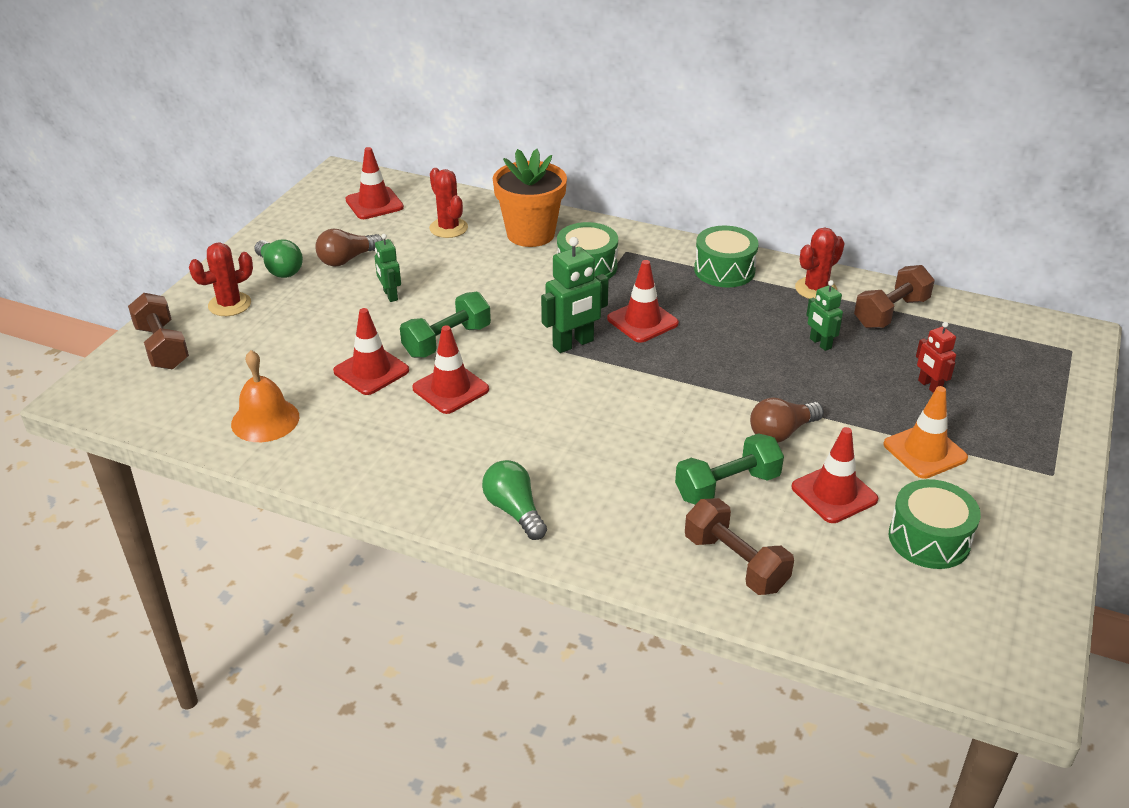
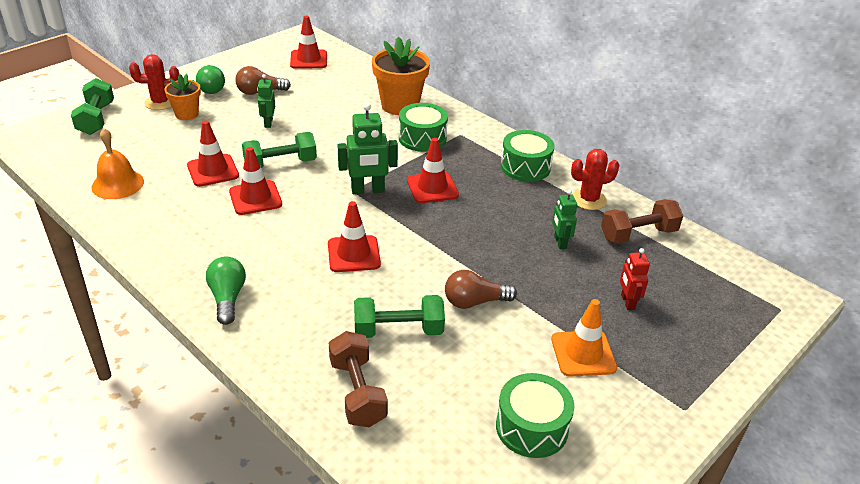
camera: 20 degrees right, 0 degrees up
brown dumbbell [128,293,189,370] -> green dumbbell [71,78,114,135]
red cactus [429,168,468,238] -> none
red traffic cone [791,427,878,523] -> red traffic cone moved to [328,201,381,272]
none -> orange flower pot [164,74,201,120]

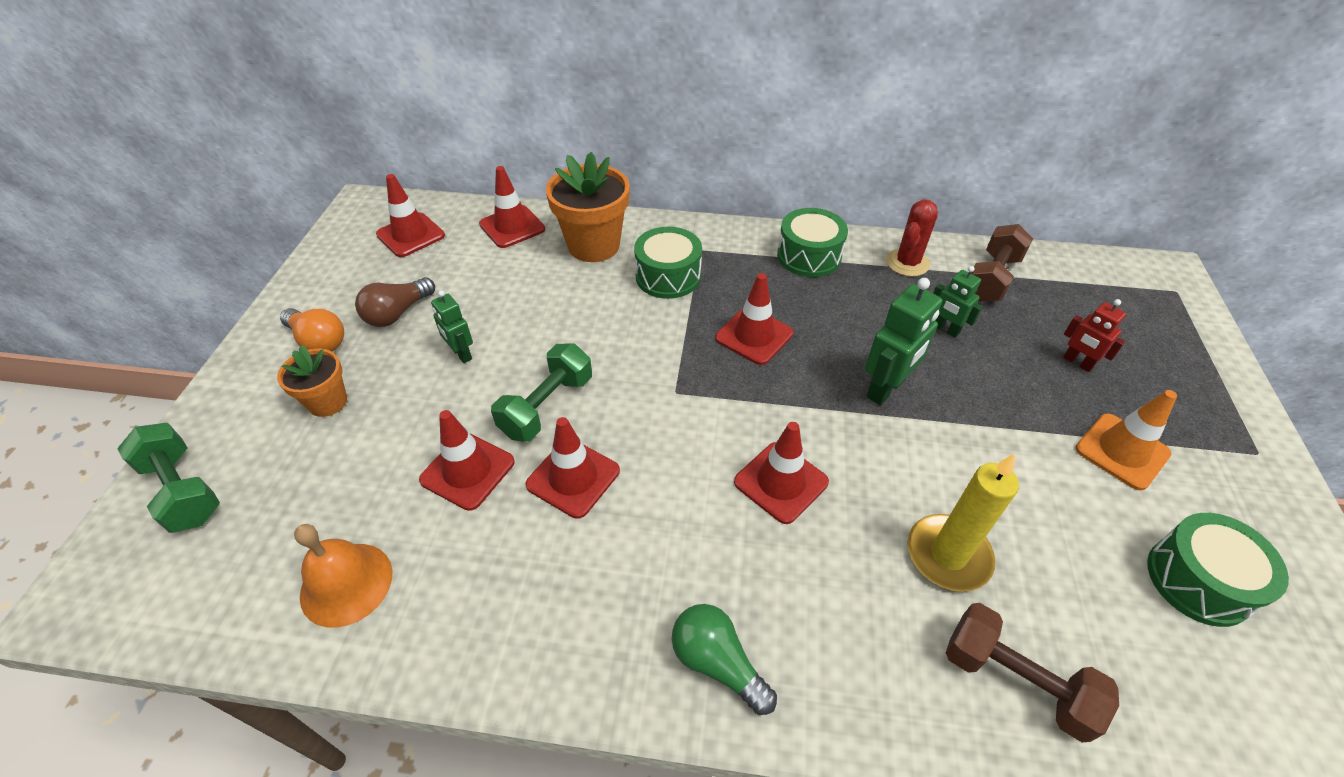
camera: 35 degrees left, 10 degrees up
red cactus [129,54,179,110] -> none
green light bulb [196,65,225,94] -> orange light bulb [280,308,344,351]
green robot [338,103,398,194] -> green robot moved to [865,278,942,405]
green dumbbell [354,295,445,338] -> yellow candle [908,453,1019,592]
brown light bulb [445,270,517,309] -> none
none -> red traffic cone [479,166,545,248]

